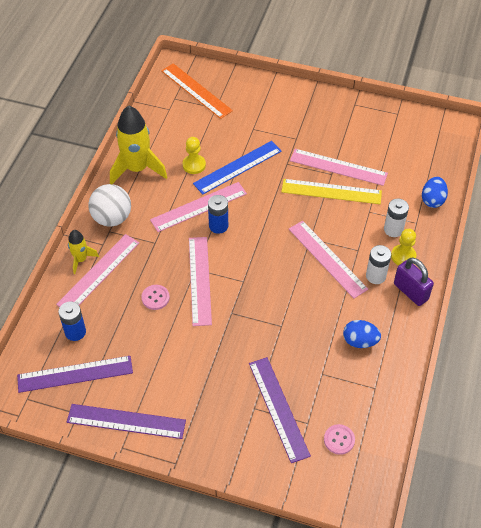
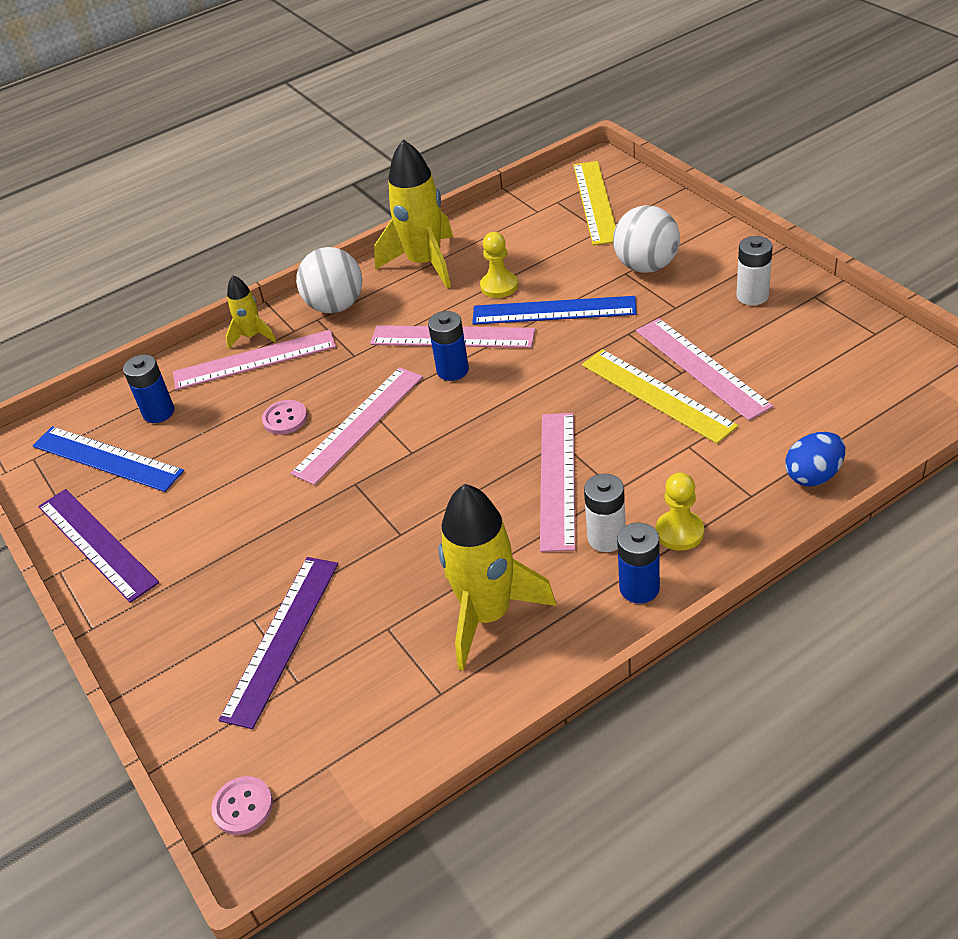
camera: 45 degrees right, 10 degrees down
purple ruler [17,356,133,393] -> blue ruler [32,426,184,492]
orange ruler [161,63,233,119] -> yellow ruler [573,161,616,245]
pink button [324,424,355,455] -> pink button moved to [211,776,273,835]
blue egg [343,320,381,348] -> yellow rocket [439,484,556,671]
white battery [384,199,409,237] -> white battery moved to [736,236,773,305]
purple padlock [394,258,434,306] -> blue battery [617,523,660,604]
none -> white ball [613,205,680,273]

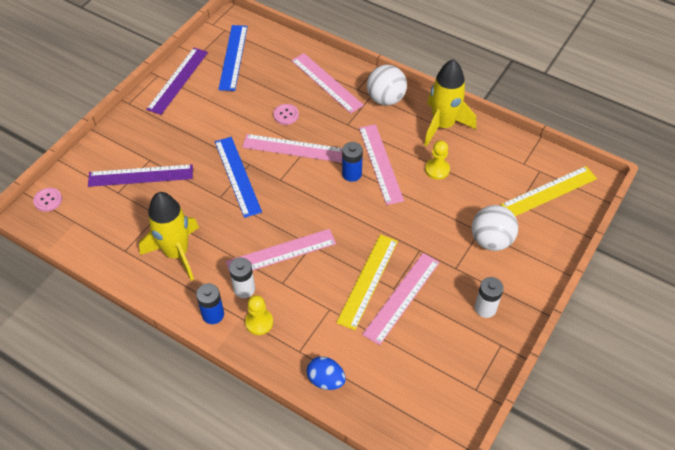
camera: 60 degrees right, 10 degrees up
blue battery [123,355,174,423] -> none
yellow rocket [226,275,276,349] -> none
blue ruler [472,296,637,325] -> blue ruler moved to [215,137,262,218]

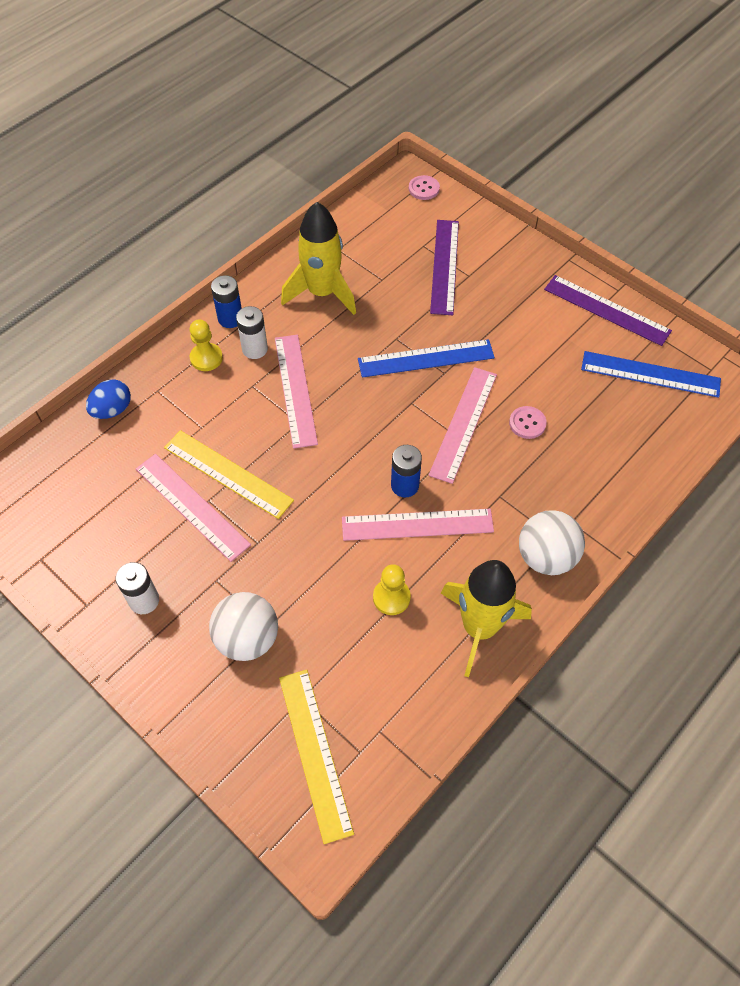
camera: 100 degrees right, 5 degrees up
pink ruler [291,53,364,113] -> none

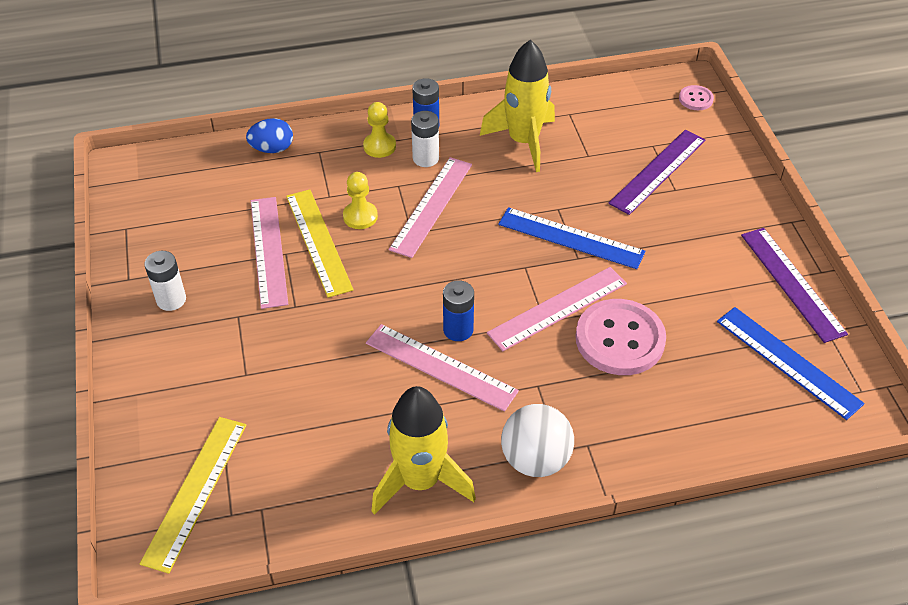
camera: 35 degrees right, 10 degrees down
white ball [209,592,278,661] -> none
yellow pawn [373,564,411,615] -> yellow pawn moved to [343,172,378,229]
pink button [509,406,547,439] -> pink button [576,299,666,375], size x2.15

